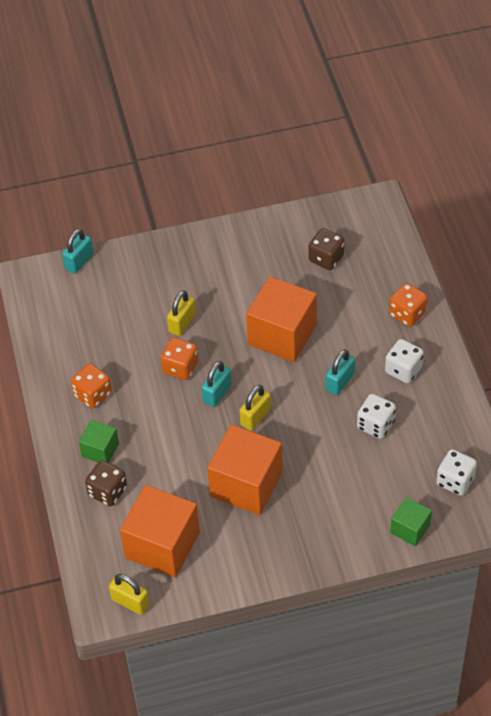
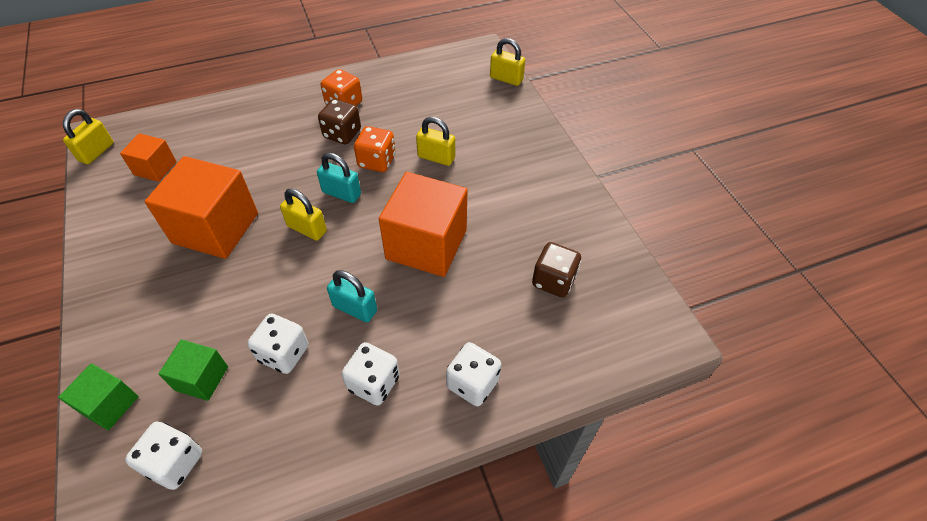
camera: 80 degrees right, 0 degrees up
turquoise padlock [62,229,93,274] -> yellow padlock [490,38,525,86]
green cube [79,420,119,463] -> green cube moved to [159,339,228,401]
brown dice [85,460,127,506] -> brown dice moved to [318,99,361,144]
orange cube [120,485,200,577] -> orange cube [120,133,177,182], size x0.52
orange dice [389,283,428,327] -> white dice [446,342,501,406]

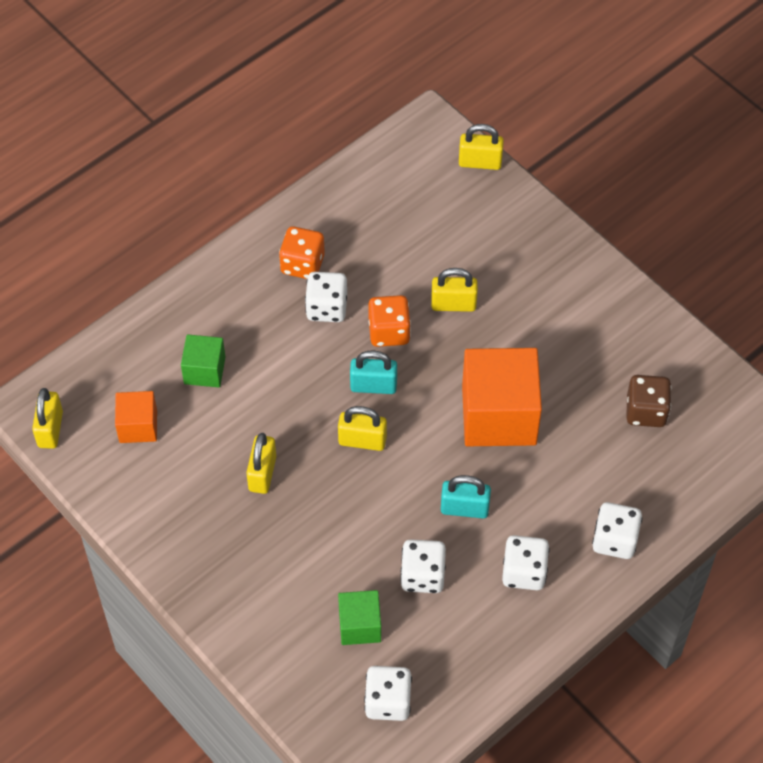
camera: 20 degrees left, 5 degrees up
green cube [58,363,139,430] -> green cube moved to [181,334,225,387]
orange cube [145,156,258,259] -> yellow padlock [246,433,276,494]
brown dice [318,99,361,144] -> white dice [305,272,347,322]

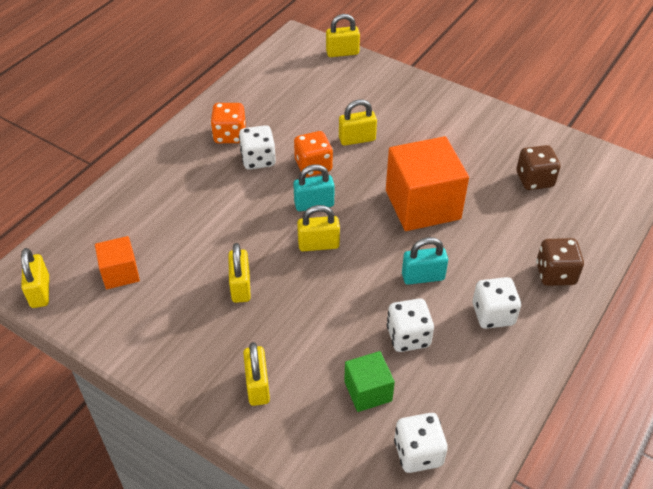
camera: 15 degrees left, 10 degrees down
green cube [181,334,225,387] -> none
white dice [592,502,642,559] -> brown dice [536,238,584,286]
none -> yellow padlock [243,342,270,406]

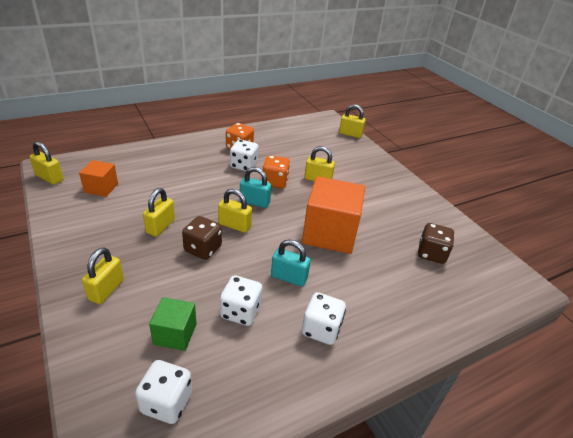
camera: 25 degrees right, 10 degrees down
yellow padlock [21,248,49,308] -> yellow padlock turned 75 degrees counterclockwise [30,141,63,185]
brown dice [536,238,584,286] -> brown dice moved to [182,216,222,260]

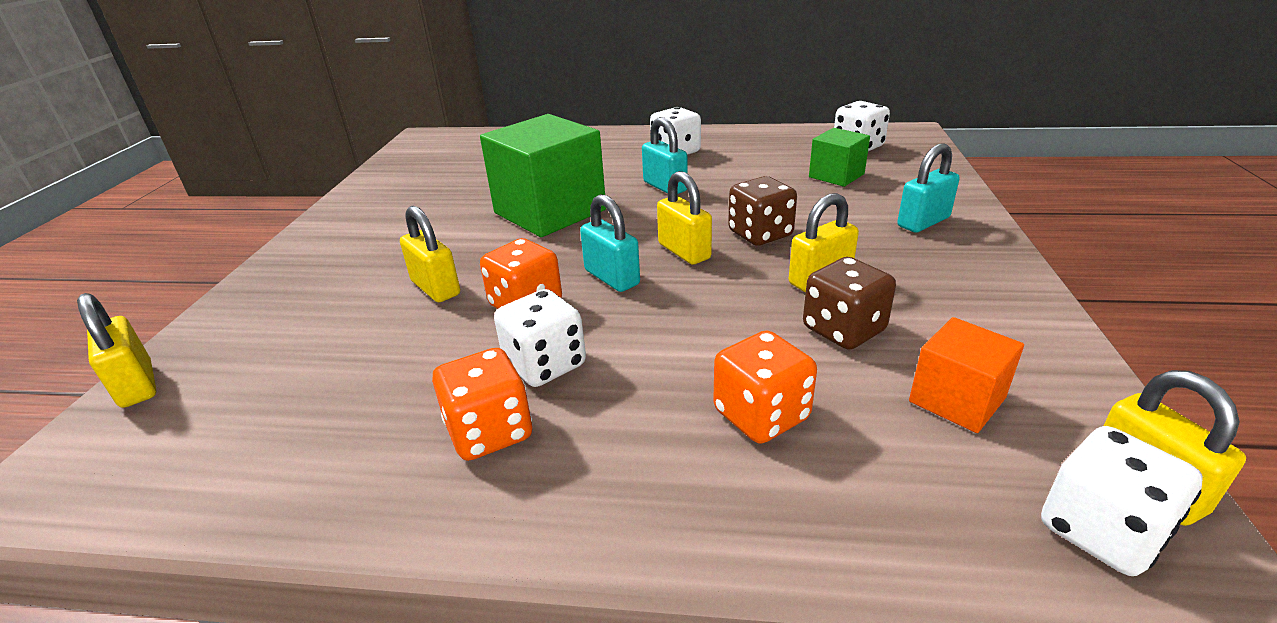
camera: 140 degrees left, 5 degrees down
yellow padlock [82,247,124,304] -> turquoise padlock [897,143,960,233]
white dice [220,275,262,326] -> white dice moved to [1041,426,1203,576]
orange cube [302,176,365,254] -> green cube [480,114,606,237]
brown dice [418,223,454,264] -> brown dice moved to [803,257,896,350]
none -> orange dice [713,330,817,444]

